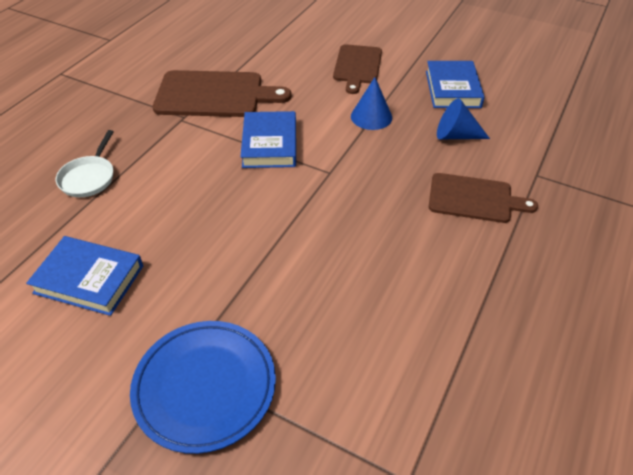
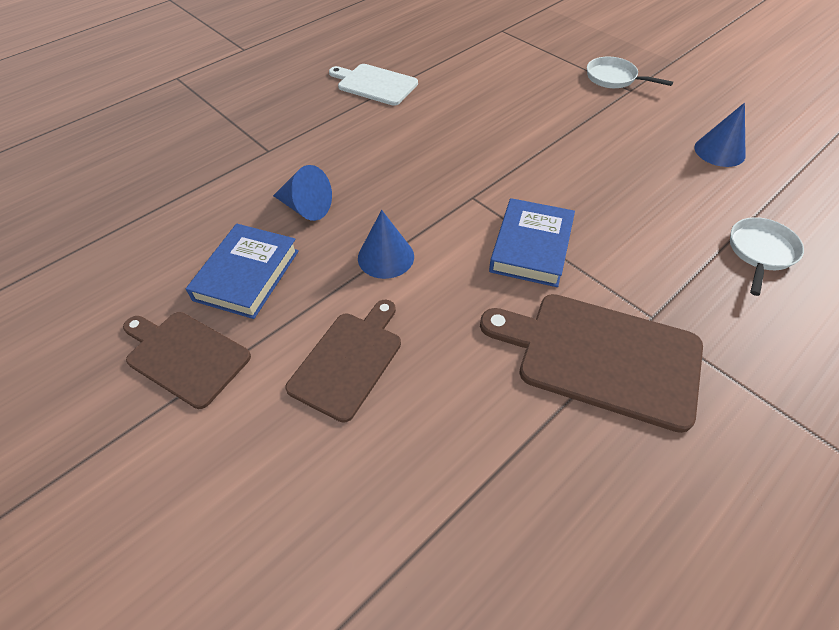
camera: 160 degrees left, 5 degrees up
blue book [26,236,143,316] -> blue cone [694,103,745,167]
blue plate [130,321,276,454] -> white pan [587,57,673,88]
brown cutting board [429,173,538,223] -> brown cutting board moved to [123,312,251,409]
none -> white cutting board [329,64,418,106]

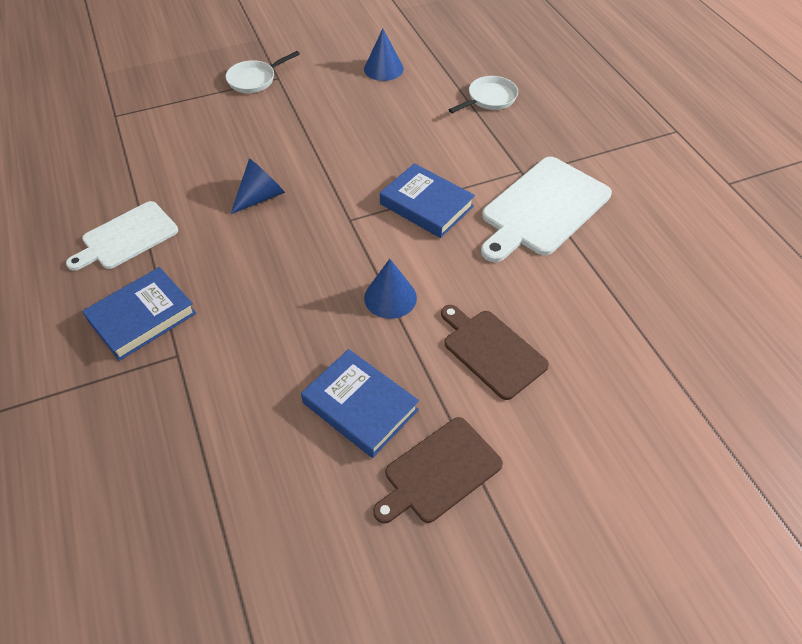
camera: 70 degrees left, 0 degrees up
blue cone [273,165,332,221] -> blue cone moved to [231,158,285,214]
brown cutting board [480,294,703,433] -> white cutting board [481,157,612,262]
white pan [730,217,804,296] -> white pan turned 90 degrees clockwise [449,76,518,113]
none -> blue book [82,267,196,361]

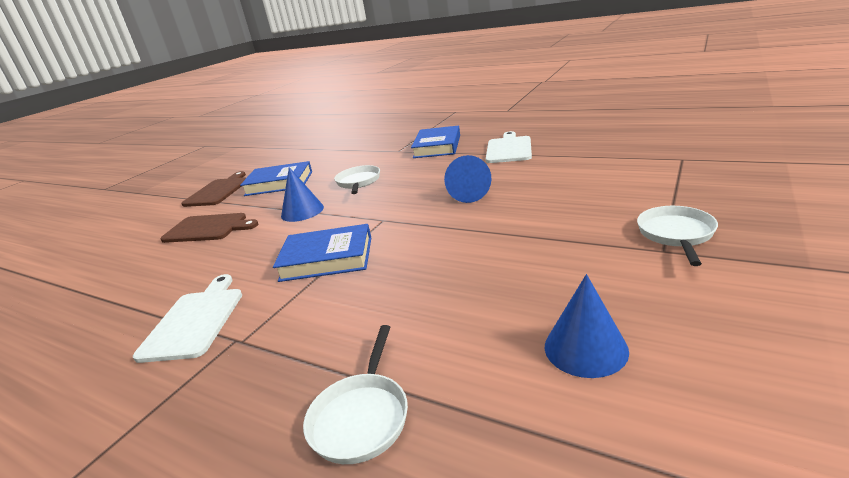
camera: 145 degrees right, 25 degrees down
white cutting board [481,157,612,262] -> white cutting board [133,274,242,363], size x0.66
none -> white pan [334,165,380,194]

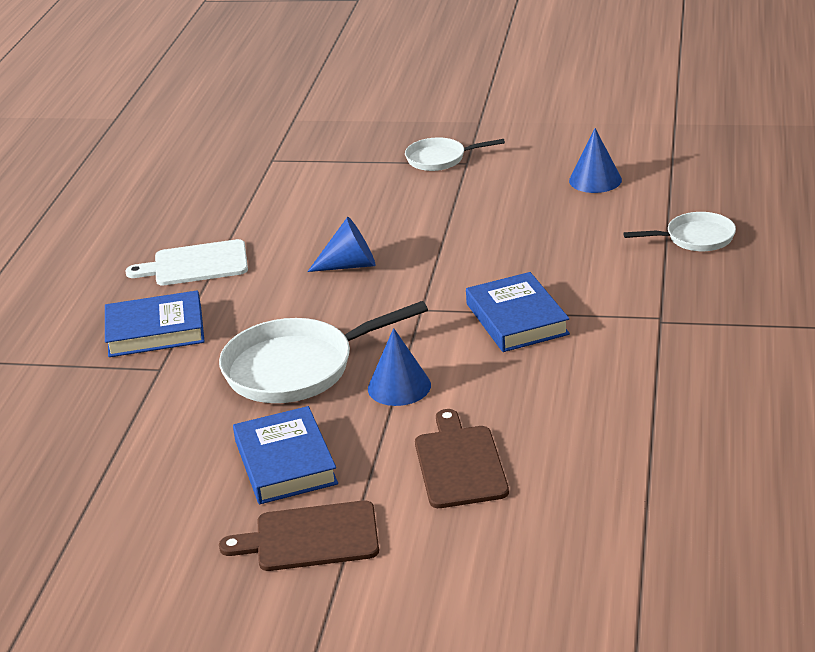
camera: 110 degrees left, 5 degrees up
white cutting board [133,274,242,363] -> none
white pan [334,165,380,194] -> white pan [219,301,428,403], size x1.77

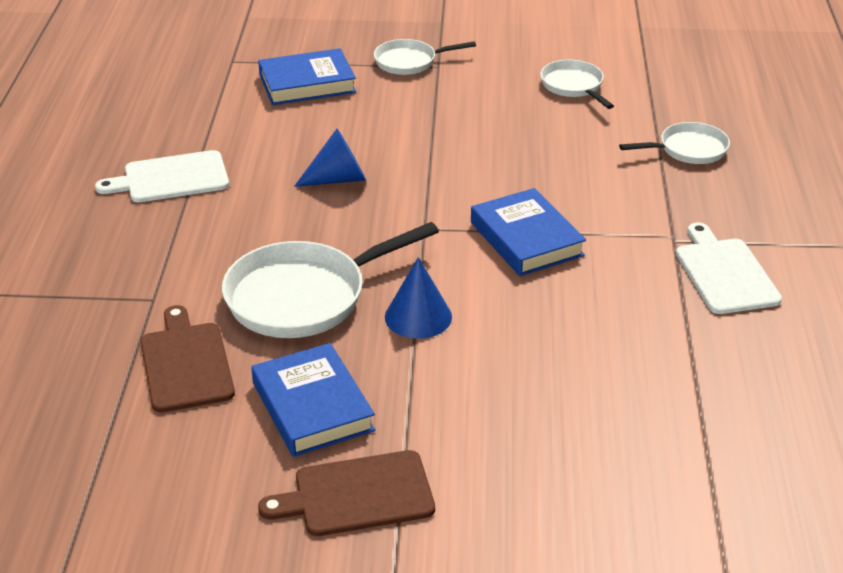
camera: 10 degrees left, 5 degrees up
blue book [105,290,205,357] -> blue book moved to [258,48,356,105]
brown cutting board [415,409,509,508] -> brown cutting board moved to [141,305,235,413]
blue cone [569,128,622,193] -> white pan [540,60,614,109]
none -> white cutting board [676,222,782,314]

